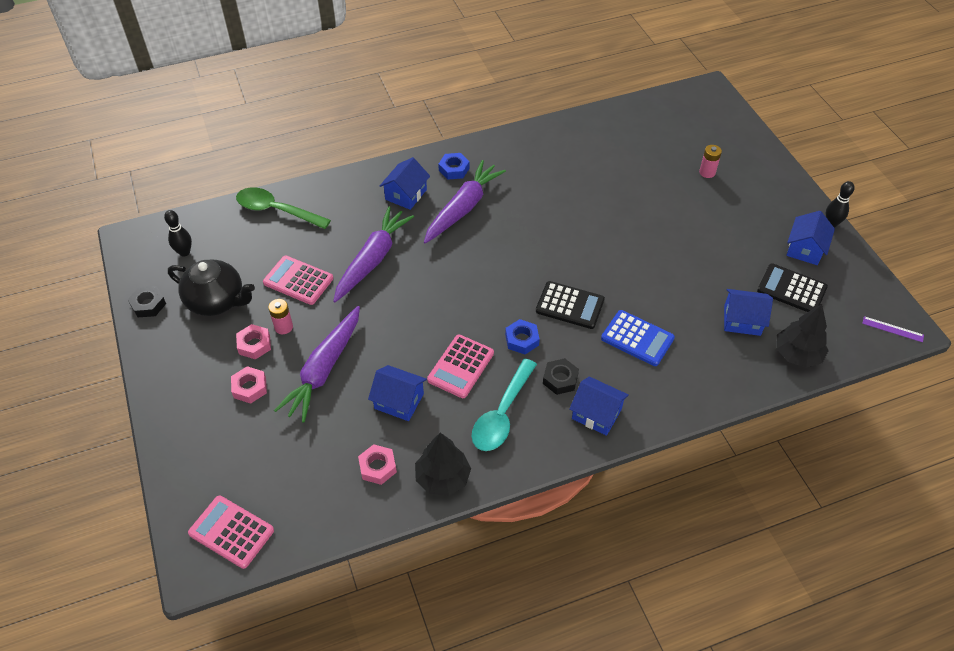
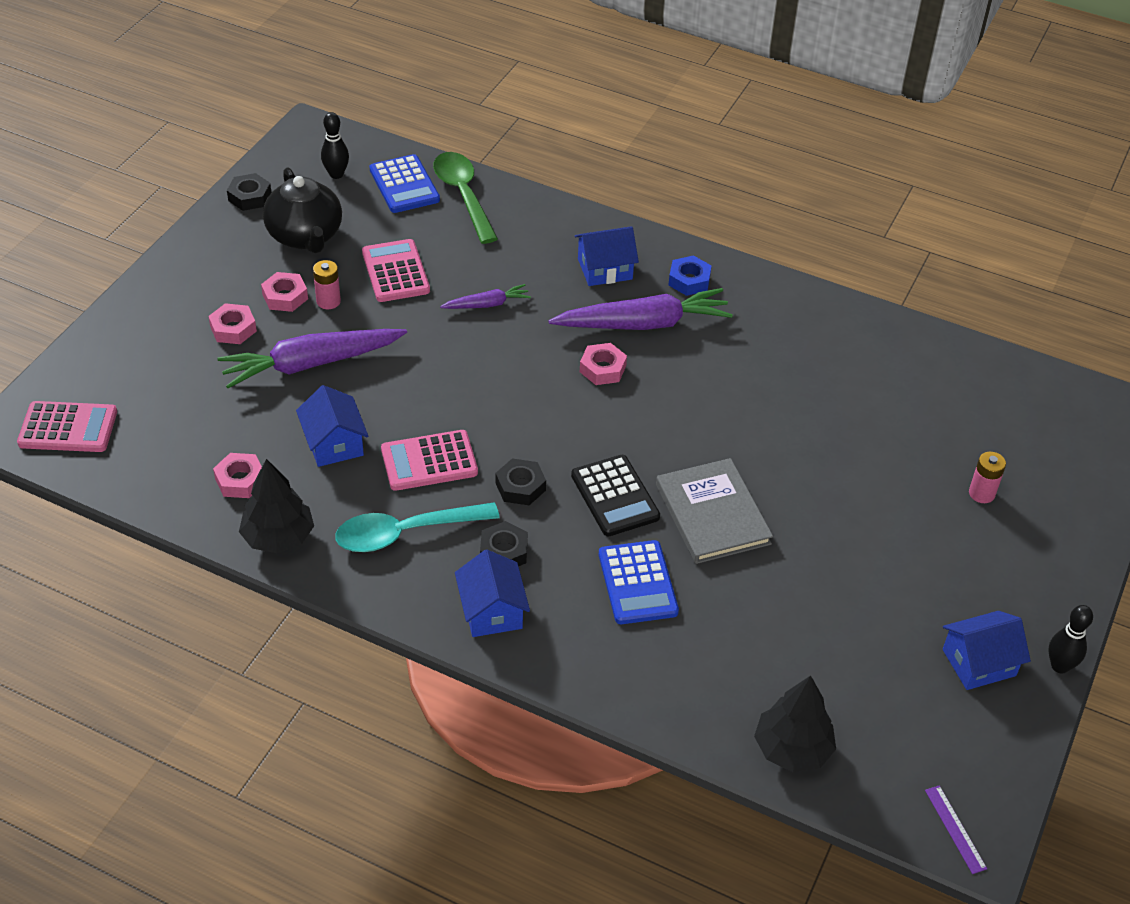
camera: 45 degrees right, 5 degrees down
pink calculator [188,496,274,569] -> pink calculator turned 105 degrees clockwise [17,401,117,452]
purple carrot [333,207,414,302] -> purple carrot [440,284,531,309], size x0.50
blue nut [505,319,540,354] -> black nut [495,458,546,505]
blue house [724,289,773,336] -> none
black calculator [757,263,828,312] -> none
none -> blue calculator [369,154,440,213]
none -> pink nut [580,343,627,385]
none -> grey book [656,458,773,564]

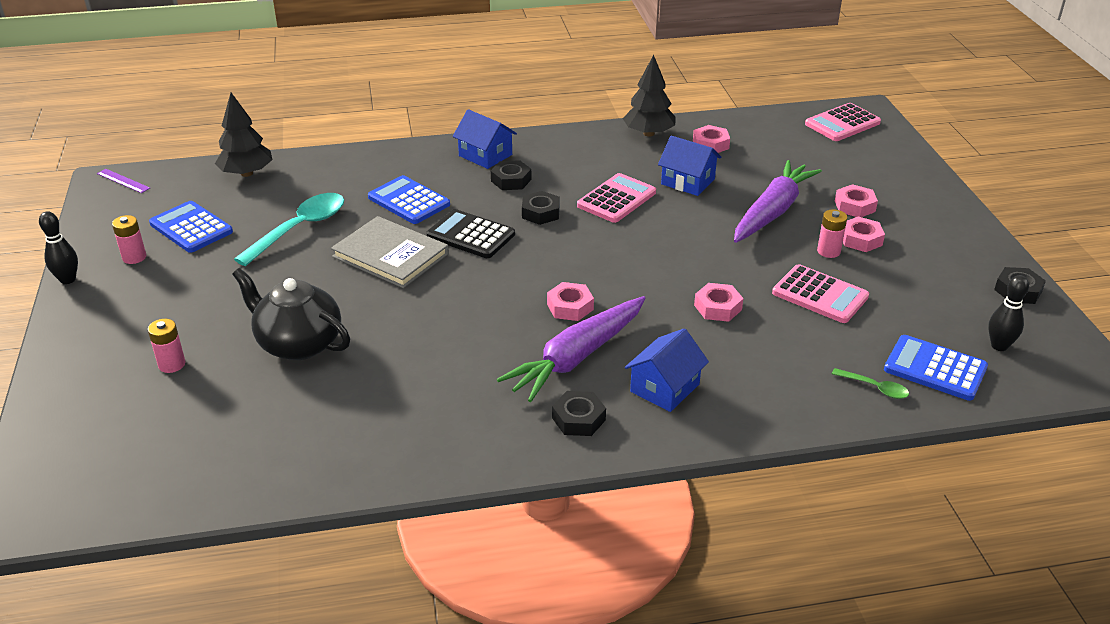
camera: 145 degrees right, 10 degrees down
black teapot [263,168,342,253] -> black teapot moved to [232,268,350,360]
turquoise spoon [335,502,500,552] -> turquoise spoon moved to [234,193,344,266]
green spoon [433,152,498,244] -> green spoon [832,368,909,399], size x0.47
purple carrot [440,284,531,309] -> pink nut [694,283,744,322]
blue nut [669,255,712,296] -> black nut [552,391,606,436]
blue house [943,611,1031,690] -> pink battery [112,215,146,264]
none -> blue calculator [149,201,233,253]

